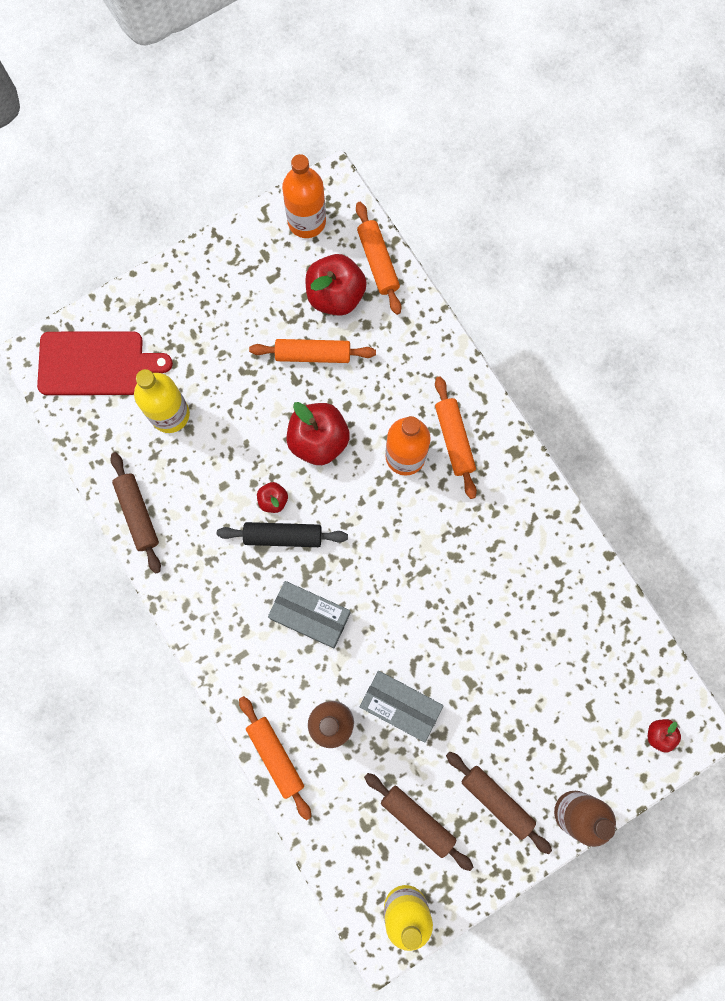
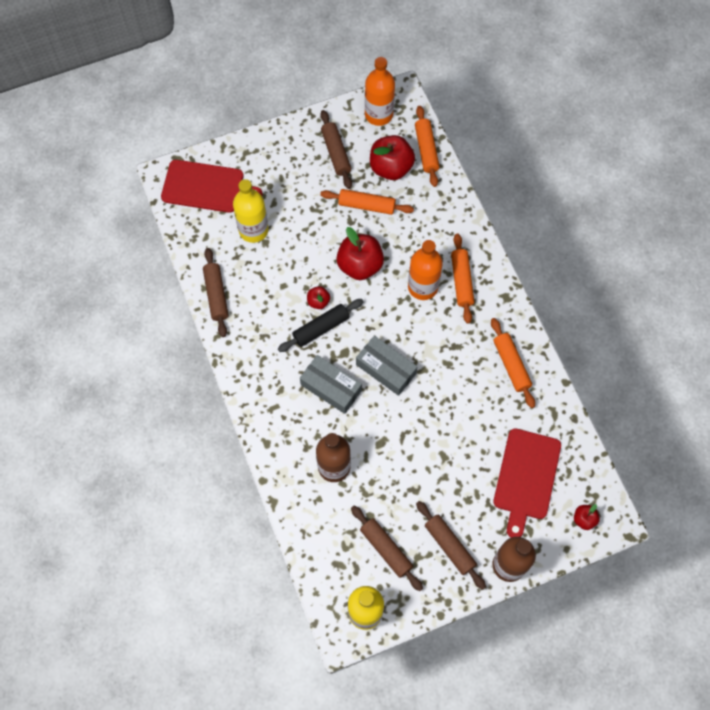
camera: 10 degrees right, 10 degrees down
black rolling pin [217,522,348,547] -> black rolling pin turned 45 degrees counterclockwise [278,299,363,352]
orange rolling pin [239,696,311,820] -> orange rolling pin moved to [491,318,535,408]
grey box [360,671,444,742] -> grey box moved to [356,336,418,396]
none -> brown rolling pin [320,110,352,189]
none -> red cutting board [493,428,561,538]

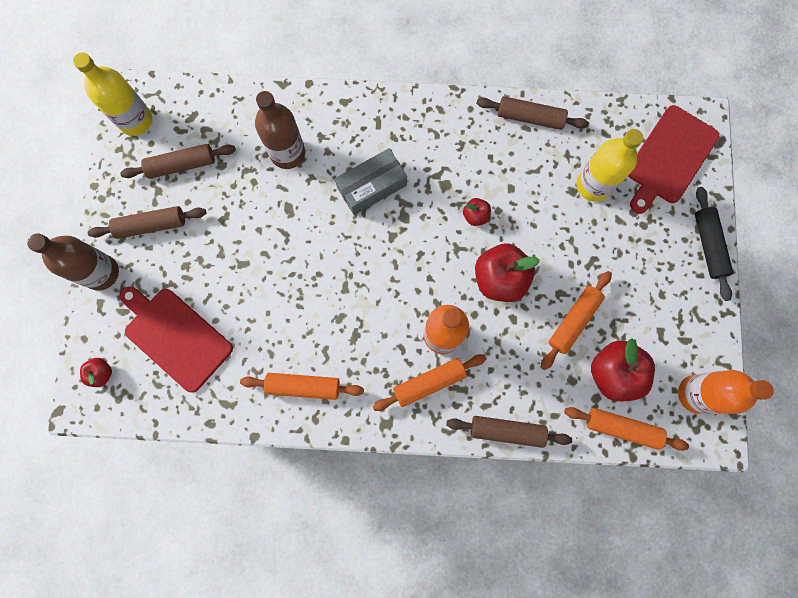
camera: 115 degrees right, 10 degrees up
black rolling pin [278,299,363,352] -> black rolling pin moved to [695,187,733,301]
brown rolling pin [320,110,352,189] -> brown rolling pin moved to [446,416,572,448]
grey box [356,336,418,396] -> none
orange rolling pin [451,234,474,324] -> orange rolling pin turned 45 degrees counterclockwise [373,354,487,411]

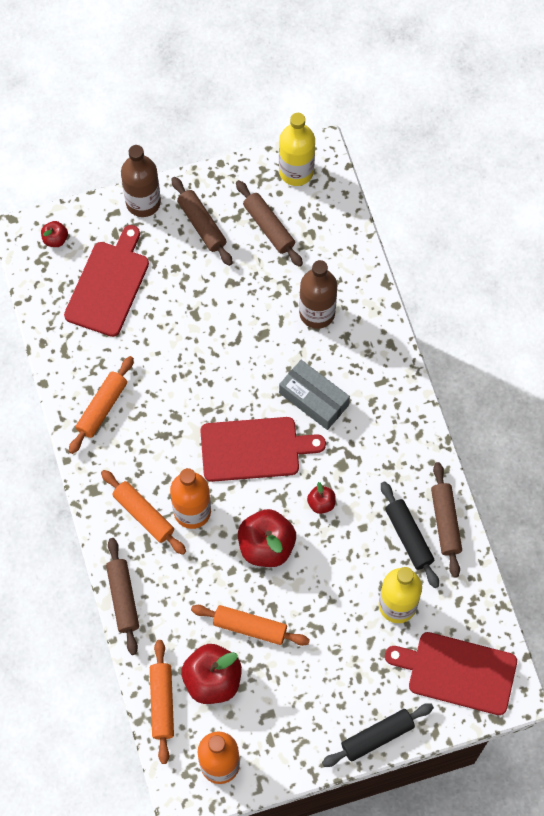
camera: 70 degrees right, 10 degrees down
orange rolling pin [240,373,364,400] -> orange rolling pin turned 45 degrees clockwise [69,356,134,454]
none -> red cutting board [200,417,326,482]
none -> black rolling pin [381,481,439,588]

